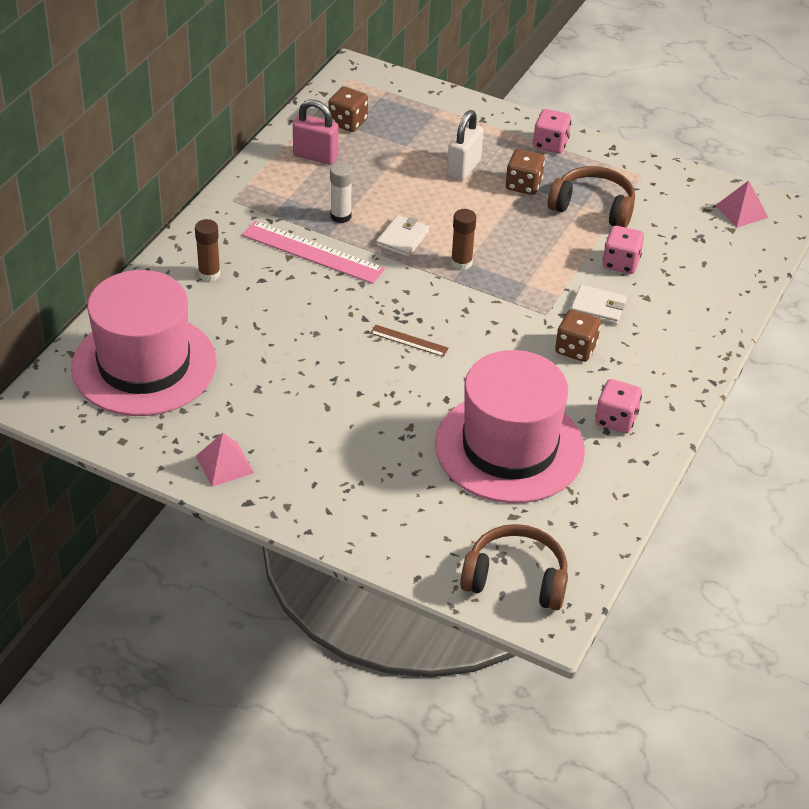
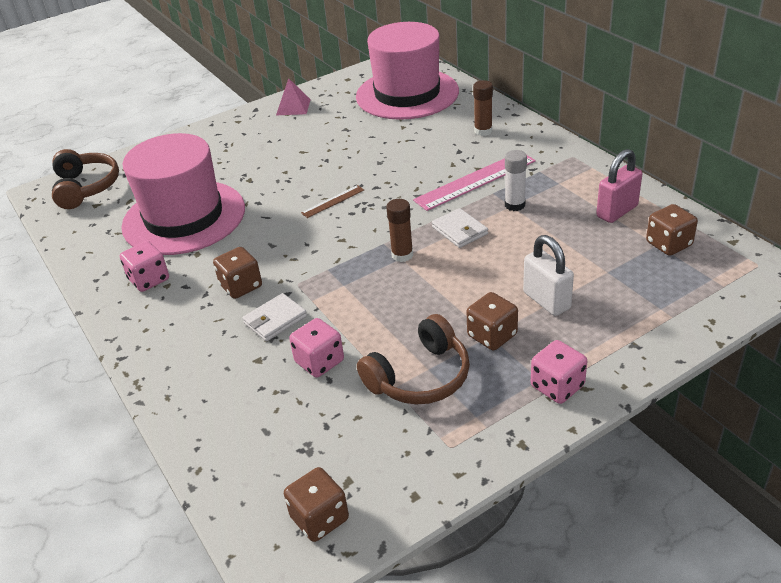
camera: 125 degrees right, 5 degrees down
brown headphones [460,524,568,610] -> brown headphones turned 60 degrees counterclockwise [52,149,119,209]
pink pyramid [715,180,768,228] -> brown dice [284,467,349,542]

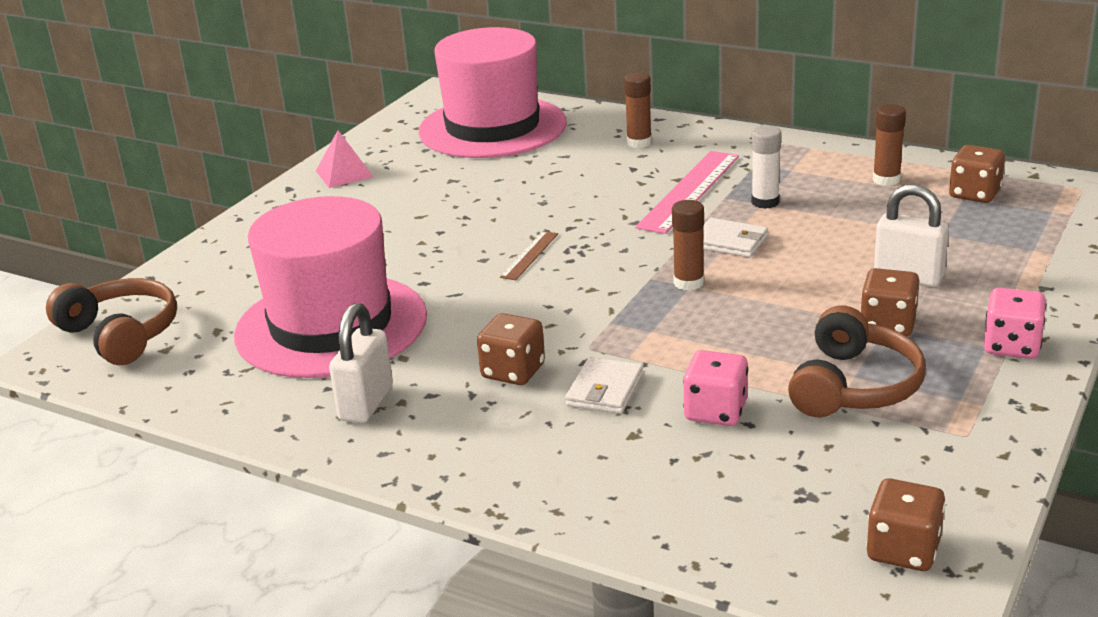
camera: 30 degrees left, 10 degrees down
pink dice [120,241,169,292] -> white padlock [329,303,393,423]
pink padlock [596,149,642,223] -> brown glue stick [873,104,906,186]

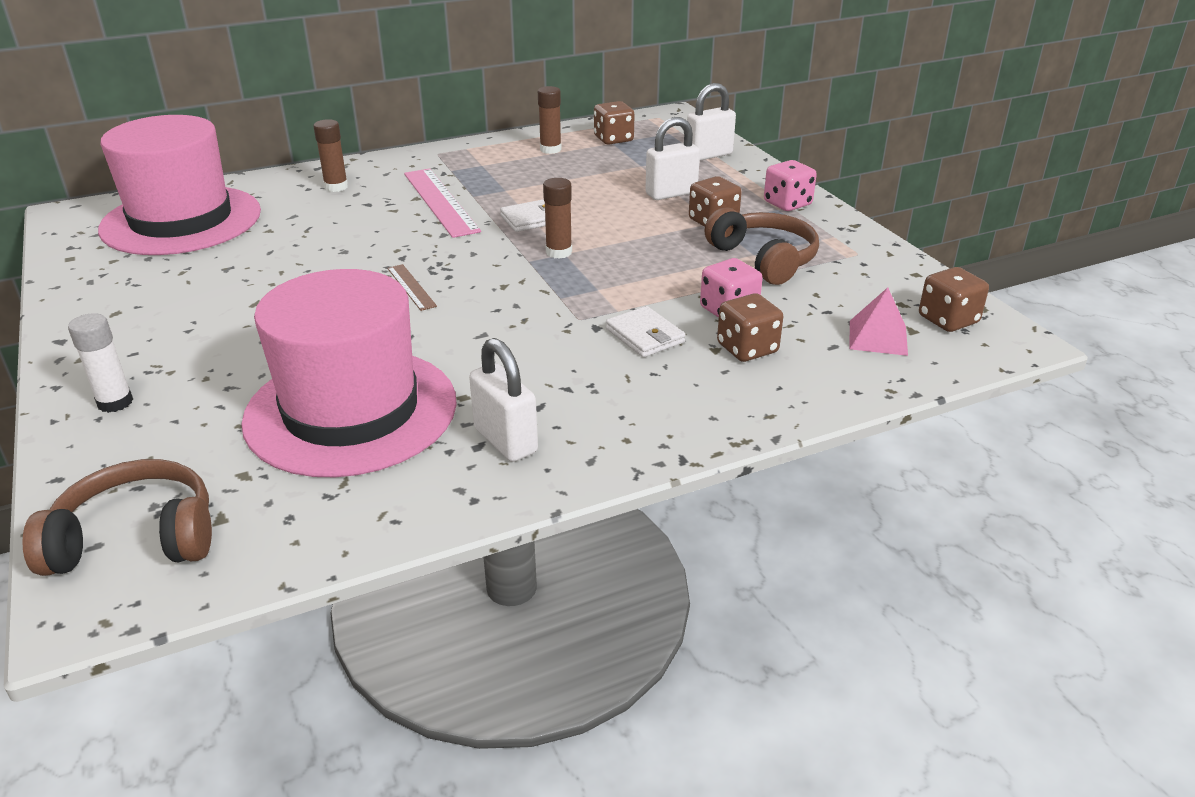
camera: 55 degrees left, 5 degrees up
pink pyramid [316,130,374,188] -> pink pyramid moved to [849,287,908,356]
brown dice [477,313,545,385] -> brown dice moved to [717,293,783,362]
white glue stick [751,125,781,209] -> white glue stick moved to [68,313,133,413]
none -> white padlock [687,83,736,161]

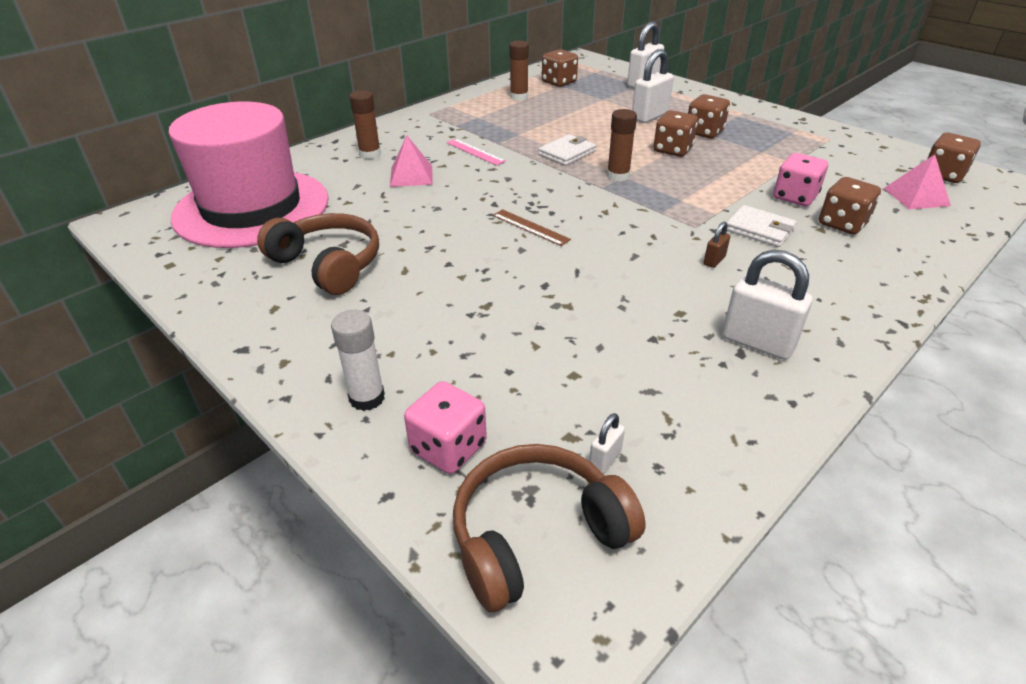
camera: 20 degrees left, 5 degrees up
pink hat [241,269,457,477] -> none
pink ruler [404,168,481,238] -> pink ruler [446,139,506,166], size x0.51
brown headphones [705,207,819,285] -> brown headphones moved to [257,213,379,295]
pink dice [764,160,817,211] -> pink dice moved to [404,381,487,474]
none -> pink pyramid [390,136,433,187]
none -> white padlock [589,413,625,474]
none -> brown dice [653,110,698,157]
none -> brown padlock [704,222,730,268]

